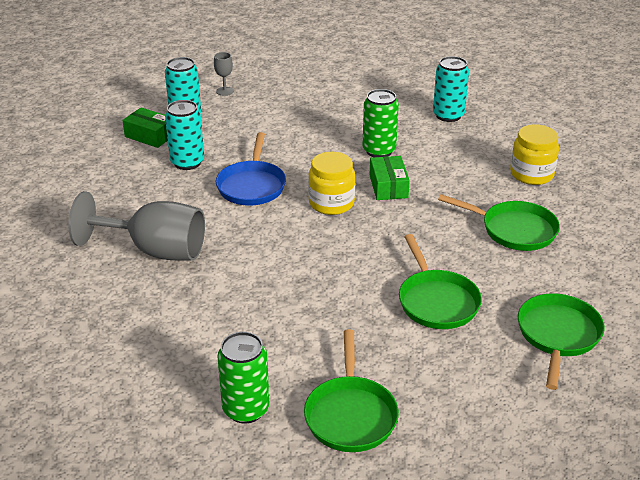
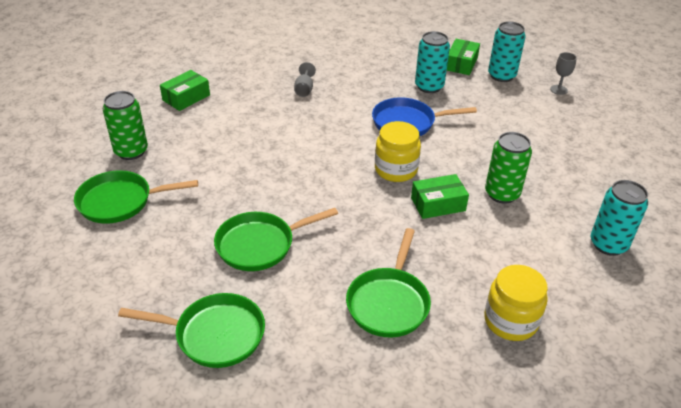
camera: 80 degrees right, 5 degrees up
grey goblet [68,191,205,261] -> grey goblet [294,62,316,97], size x0.41
none -> green box [160,70,210,111]

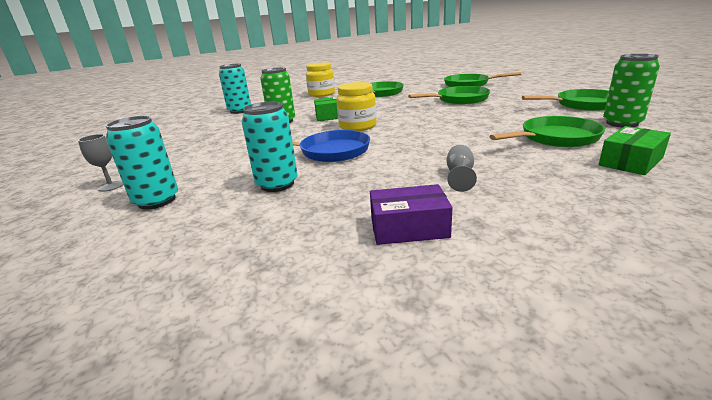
camera: 170 degrees left, 15 degrees down
green box [447,39,480,75] -> none
none -> purple box [370,184,453,245]
none -> green pan [489,116,605,147]

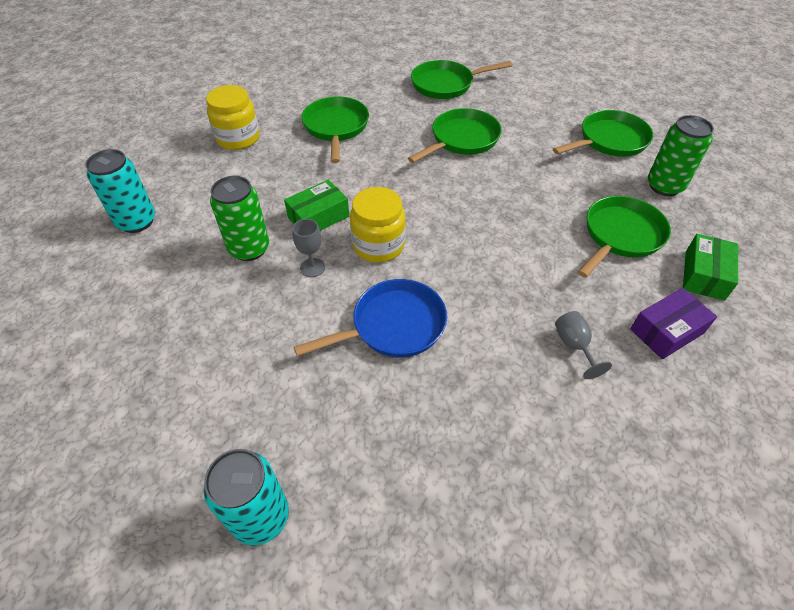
camera: 30 degrees left, 25 degrees up
grey goblet [78,134,123,192] -> grey goblet moved to [292,219,325,277]
turquoise can [241,102,298,192] -> none
purple box [370,184,453,245] -> purple box moved to [630,288,717,359]

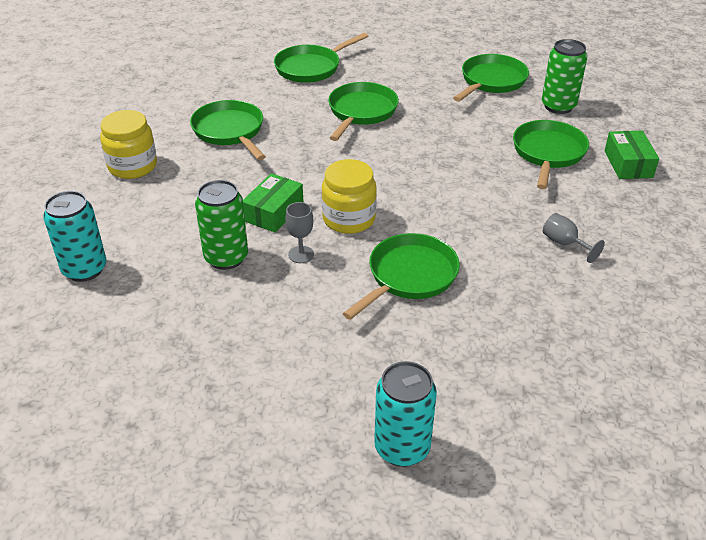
camera: 25 degrees left, 10 degrees down
blue pan [294,279,447,357] -> green pan [343,233,460,320]
purple box [630,288,717,359] -> none

